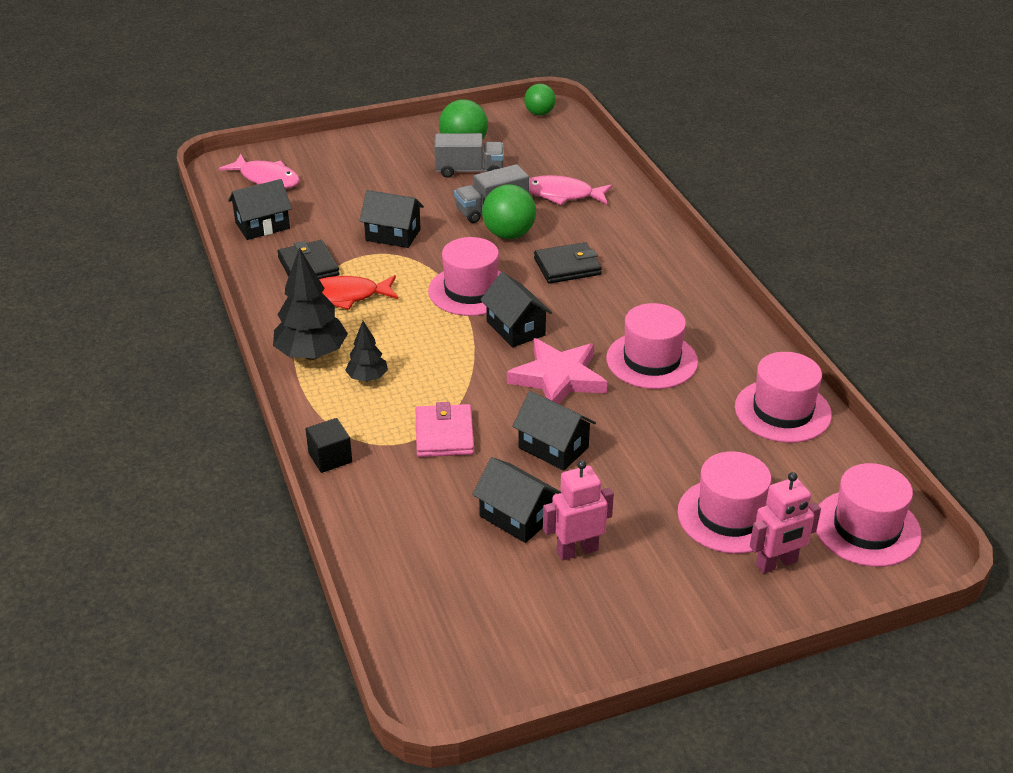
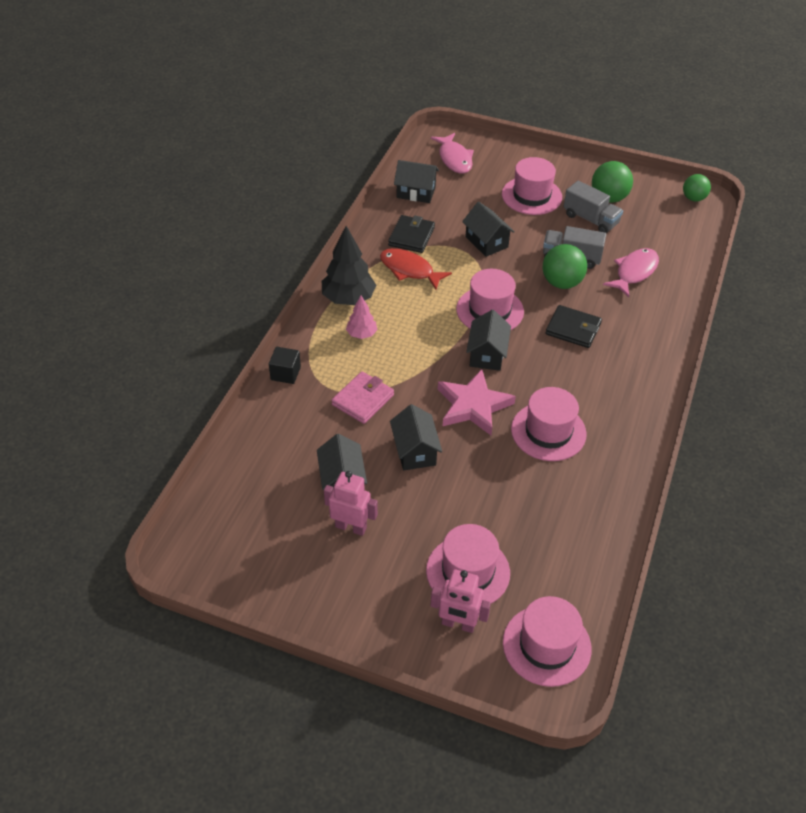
camera: 40 degrees right, 10 degrees up
black tree [345,321,388,382] -> pink tree [346,296,378,339]
pink fish [529,175,612,205] -> pink fish turned 75 degrees clockwise [603,248,659,297]
pink hat [735,352,832,443] -> pink hat moved to [502,157,562,215]

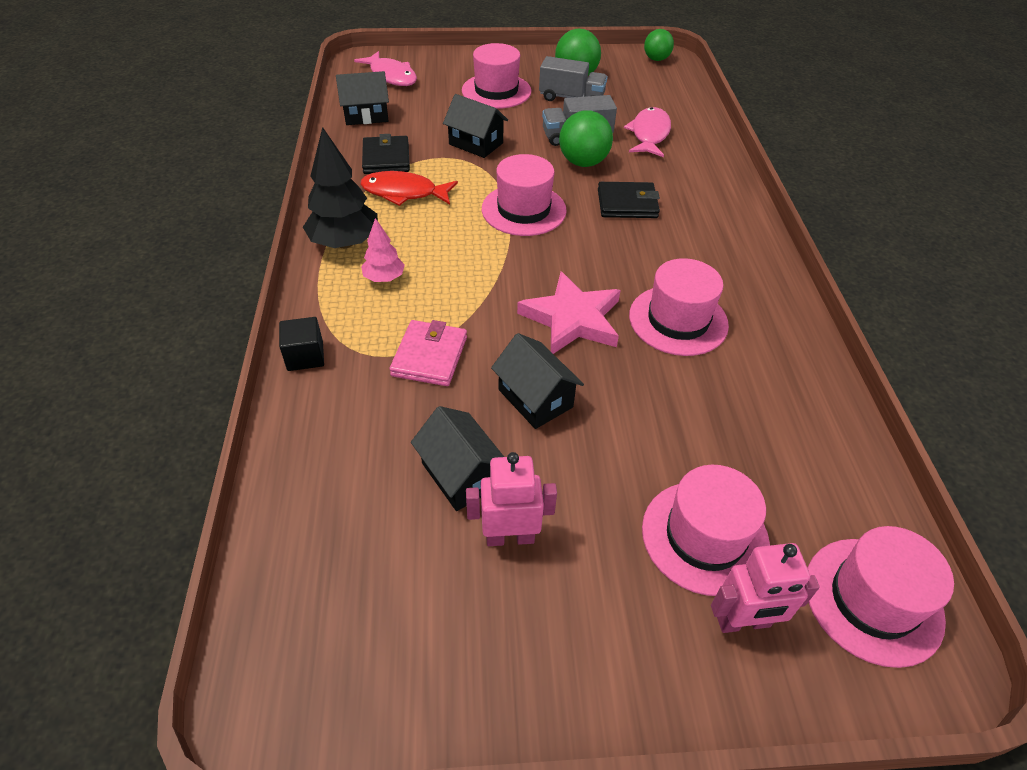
camera: 25 degrees left, 0 degrees up
black house [466,310,511,371] -> none

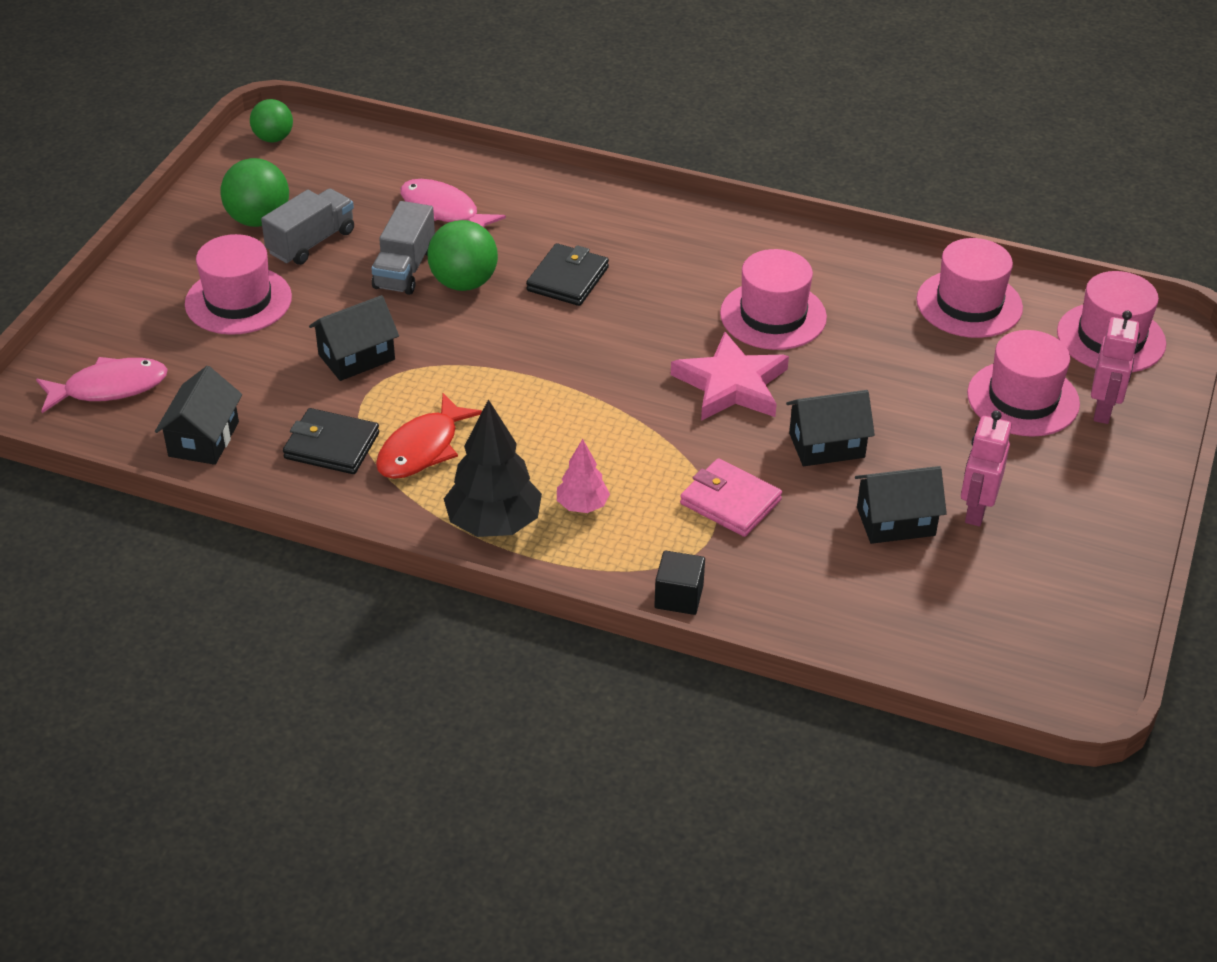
camera: 65 degrees left, 5 degrees down
pink hat [482,154,567,236] -> pink hat moved to [916,238,1023,338]

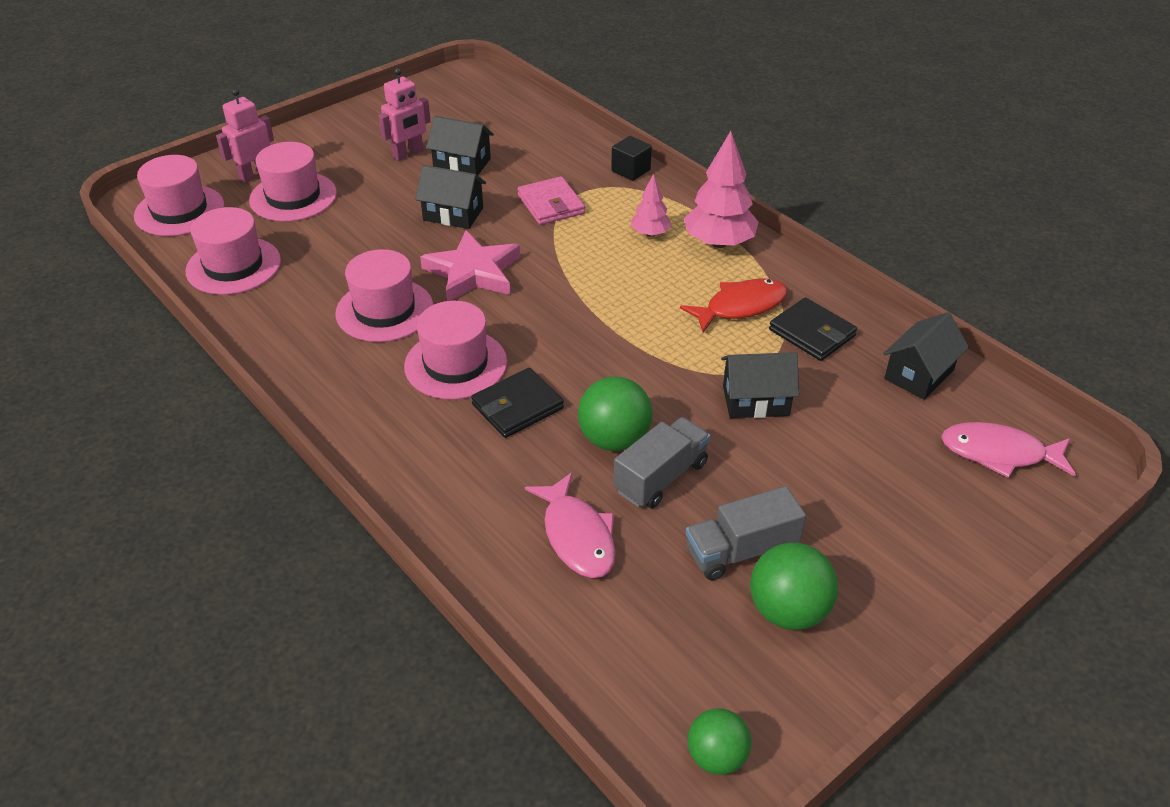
camera: 150 degrees left, 0 degrees up
pink hat [185,234,292,335] -> pink hat moved to [404,301,507,400]
black tree [444,399,542,537] -> pink tree [684,131,759,248]

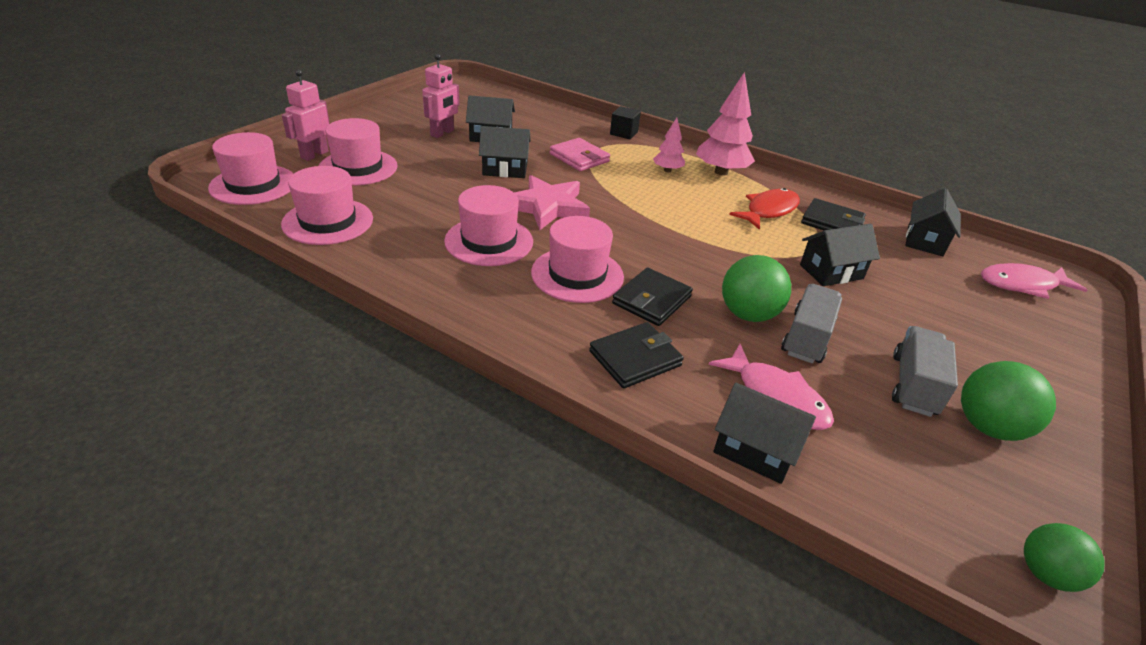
camera: 20 degrees left, 5 degrees down
grey truck [686,486,806,580] -> grey truck turned 150 degrees clockwise [892,326,958,417]
none -> black wallet [589,322,684,389]
none -> black house [713,383,816,484]

